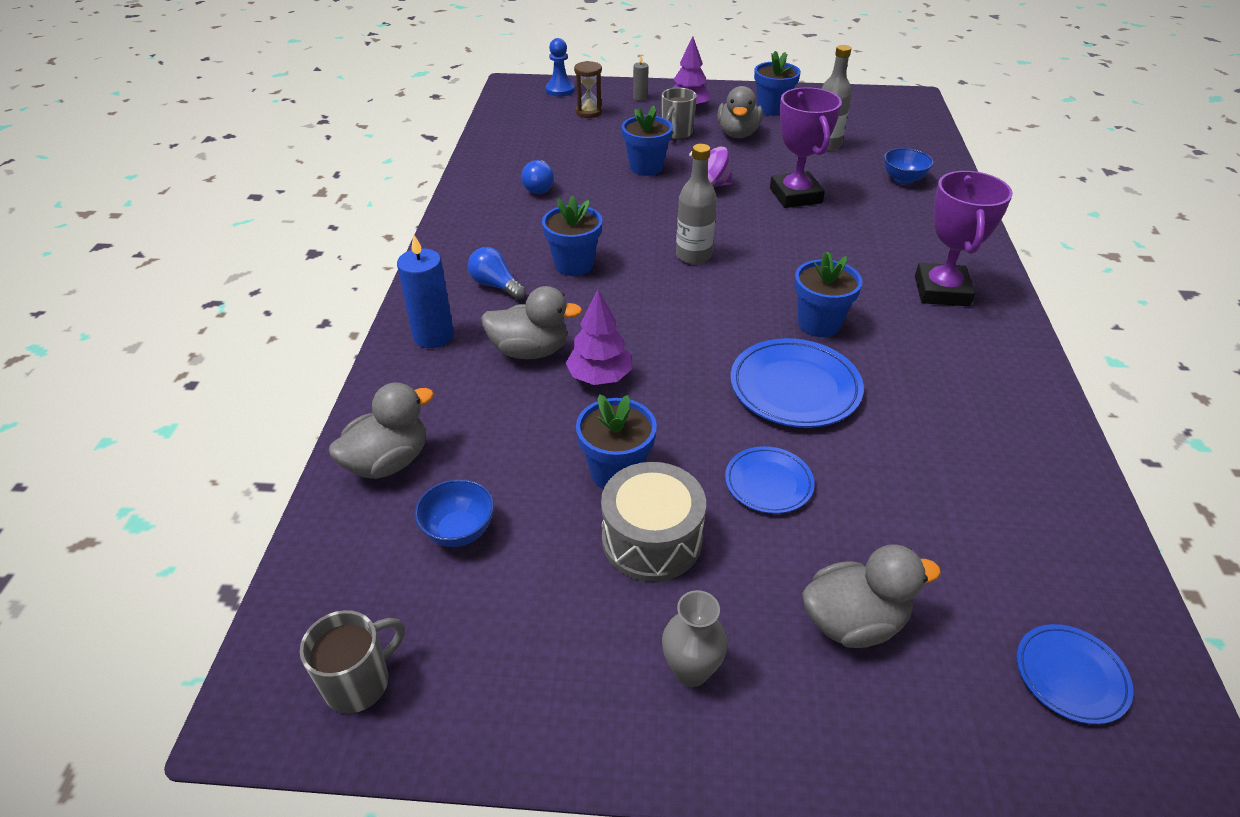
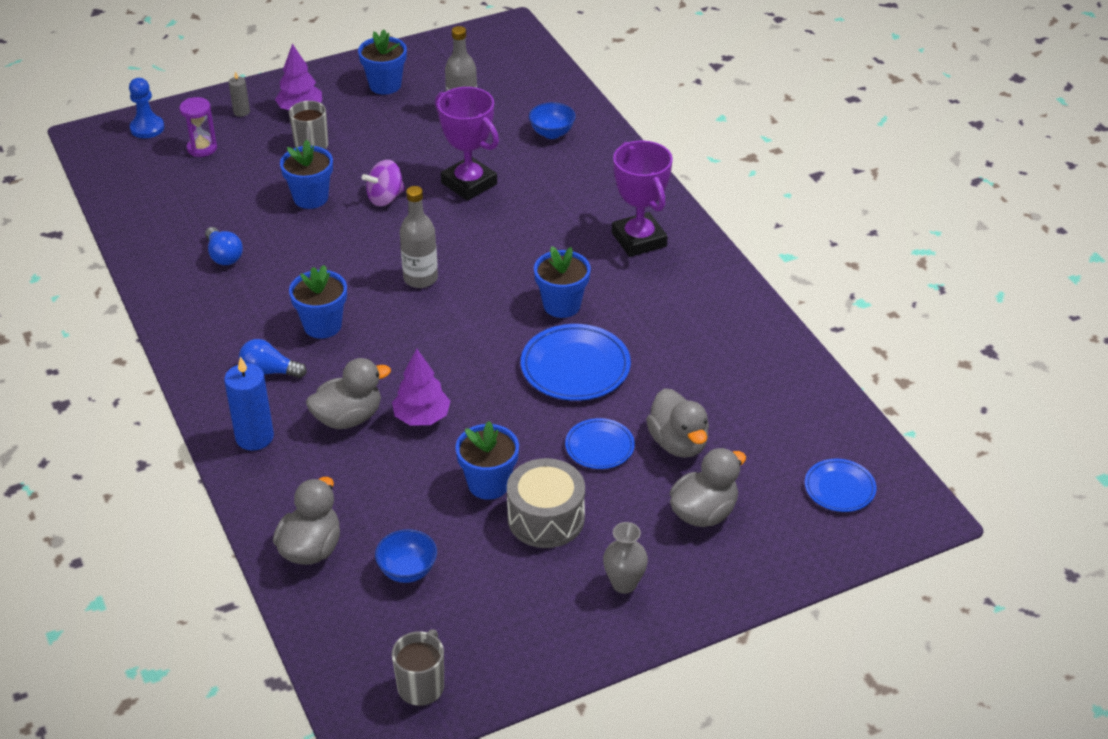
camera: 30 degrees left, 0 degrees up
brown hourglass [574,61,603,118] -> purple hourglass [179,97,217,157]
grey duck [717,86,763,138] -> grey duck moved to [646,388,709,458]

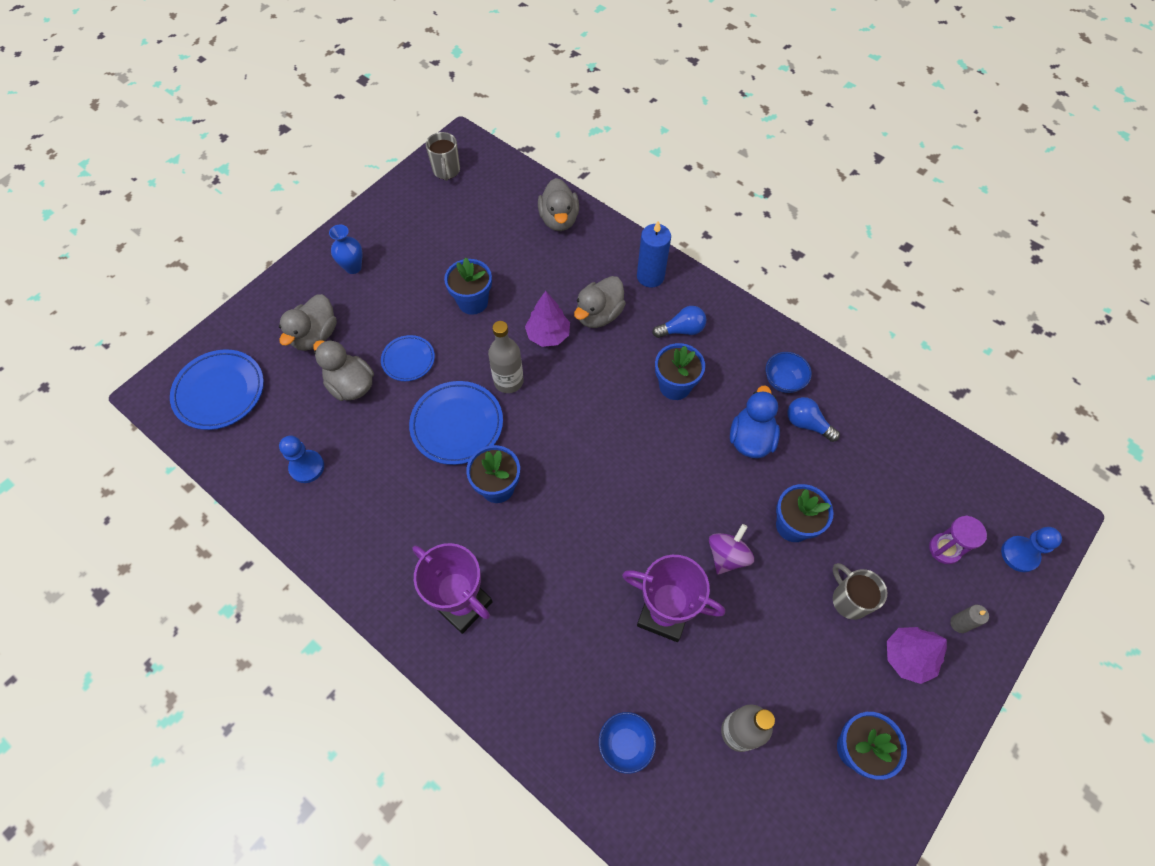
camera: 155 degrees right, 20 degrees up
blue bowl [375,529,437,583] -> blue bowl moved to [766,352,812,393]
grey bottle [400,186,438,288] -> grey bottle moved to [488,321,524,393]
grey drum [507,458,585,548] -> none
grey vase [603,522,648,594] -> blue vase [329,224,362,274]
blue plate [805,459,876,512] -> blue plate [170,350,264,430], size x1.66
none -> blue pawn [279,435,324,483]
none -> blue duck [730,386,780,459]

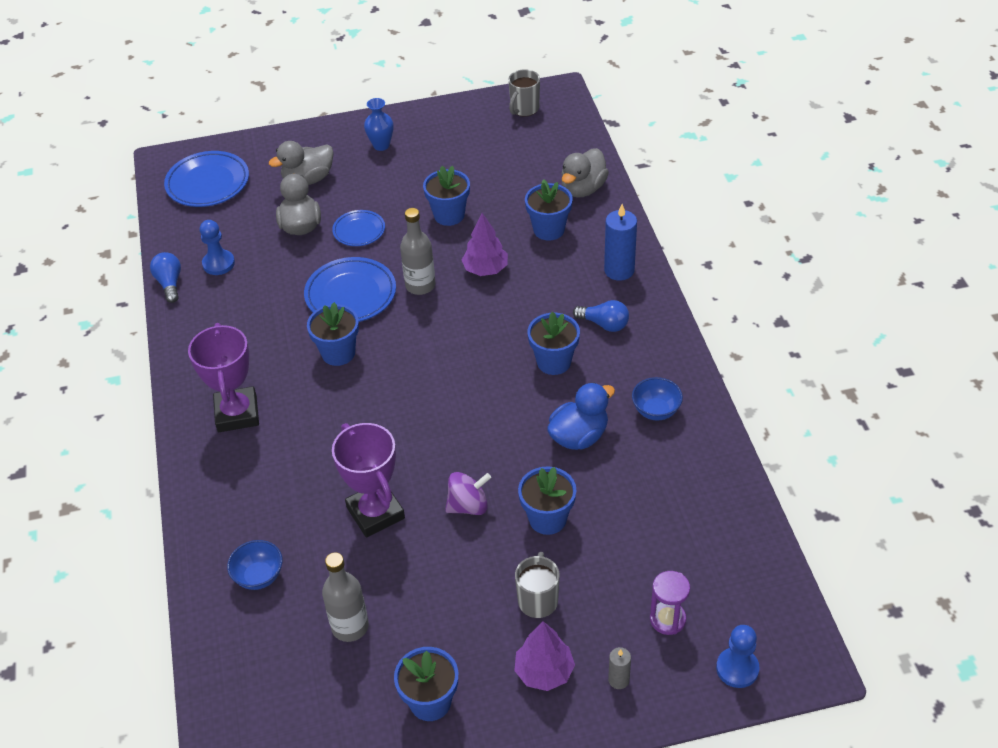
camera: 40 degrees right, 15 degrees down
grey duck [574,276,626,328] -> none
blue light bulb [788,397,840,442] -> blue light bulb moved to [150,252,181,303]
none -> blue flower pot [525,179,573,241]

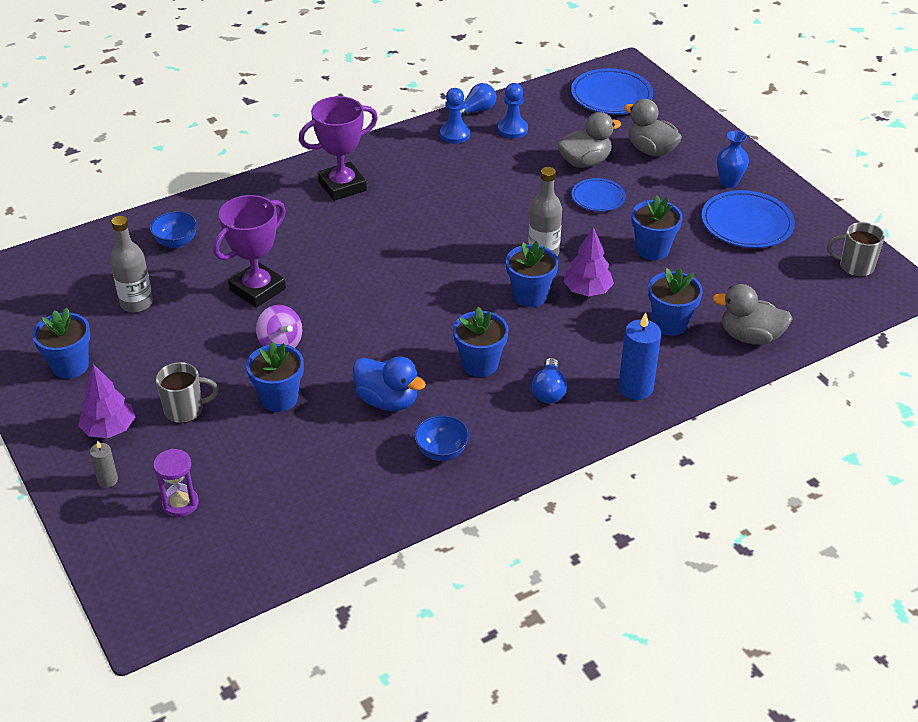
camera: 70 degrees right, 5 degrees down
blue plate [304,257,396,322] -> blue plate moved to [701,190,795,248]
blue flower pot [307,302,359,366] -> blue flower pot moved to [506,241,558,307]
blue pawn [716,625,760,688] -> blue pawn moved to [440,88,470,144]

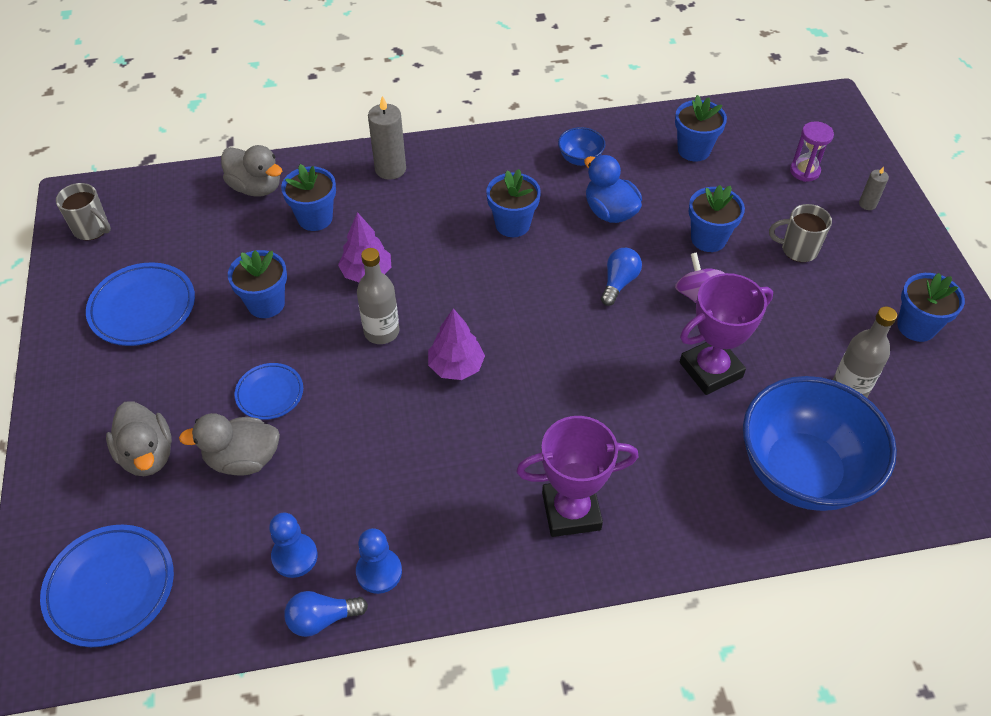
camera: 160 degrees left, 10 degrees up
purple tree [78,364,135,438] -> purple tree moved to [428,308,485,380]
blue bowl [150,211,197,248] -> blue bowl [743,376,897,511], size x2.41
blue flower pot [506,241,558,307] -> blue flower pot moved to [675,95,727,161]
blue light bulb [532,358,567,403] -> blue light bulb moved to [601,248,642,306]
blue candle [619,312,661,400] -> grey candle [368,96,406,180]
blue vase [717,130,749,188] -> none

